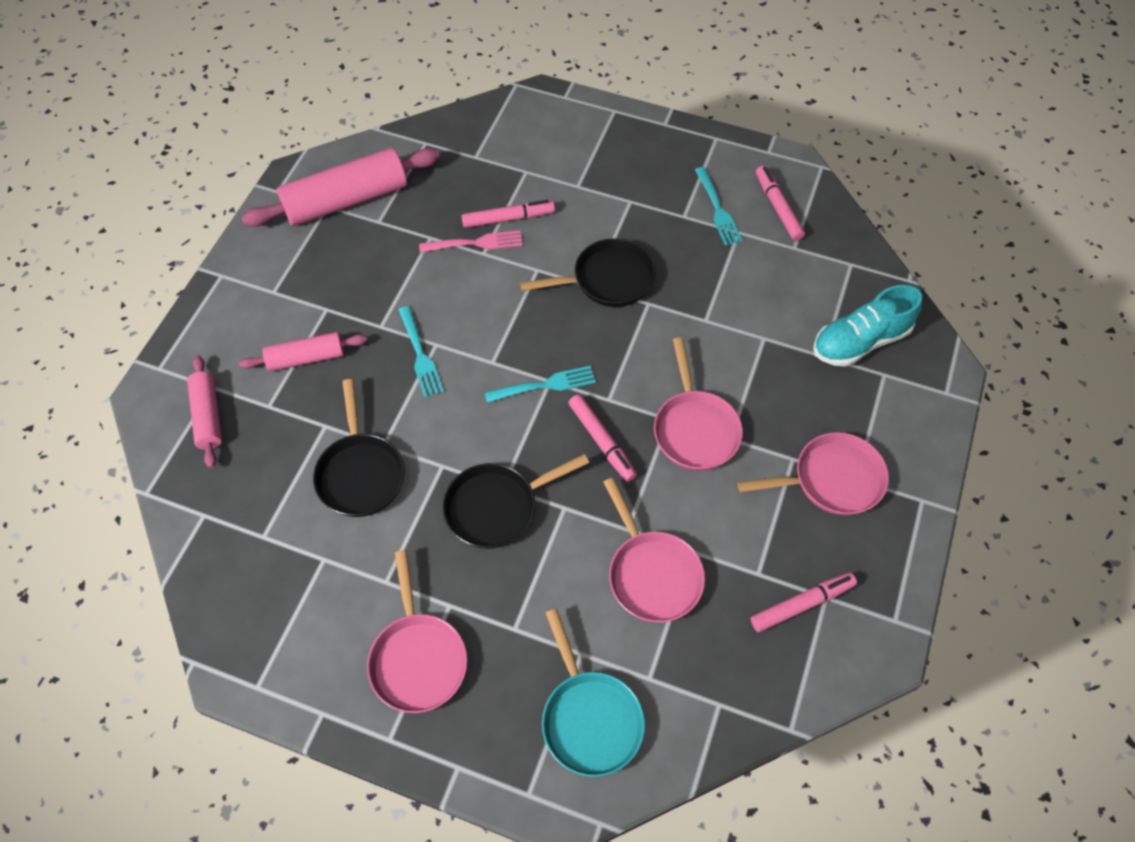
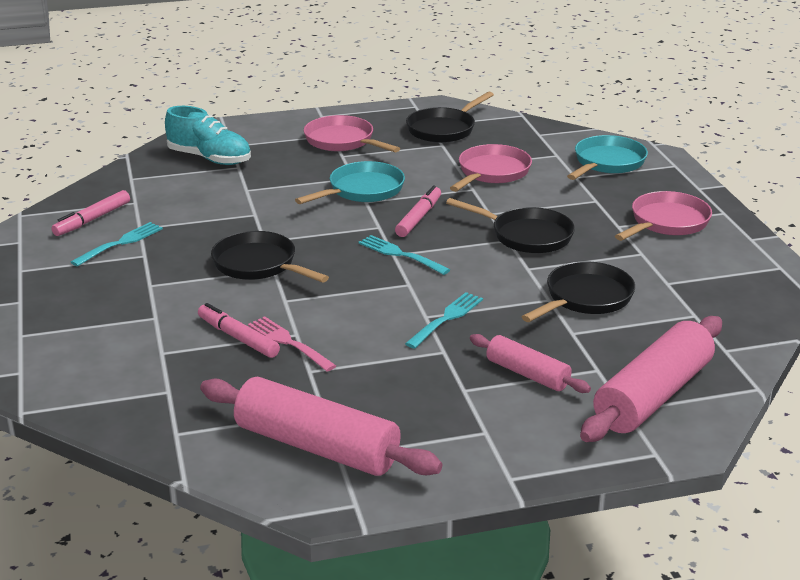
camera: 125 degrees left, 30 degrees down
pink rolling pin [187,355,222,468] -> pink rolling pin [580,316,722,442], size x1.77
pink pan [654,338,743,471] -> turquoise pan [295,161,405,204]
pink marker [751,572,857,632] -> black pan [406,92,494,143]

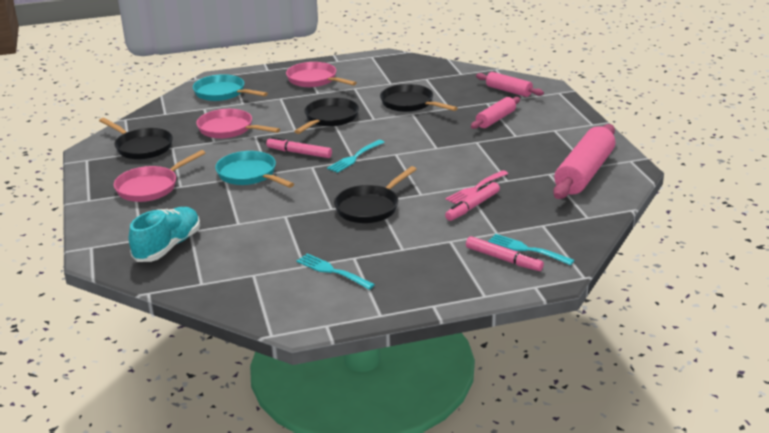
camera: 90 degrees left, 0 degrees up
pink marker [51,190,130,236] -> pink marker moved to [466,236,544,271]
turquoise fork [405,292,483,349] -> turquoise fork moved to [488,234,574,265]
pink rolling pin [580,316,722,442] -> pink rolling pin [476,72,544,97], size x0.56

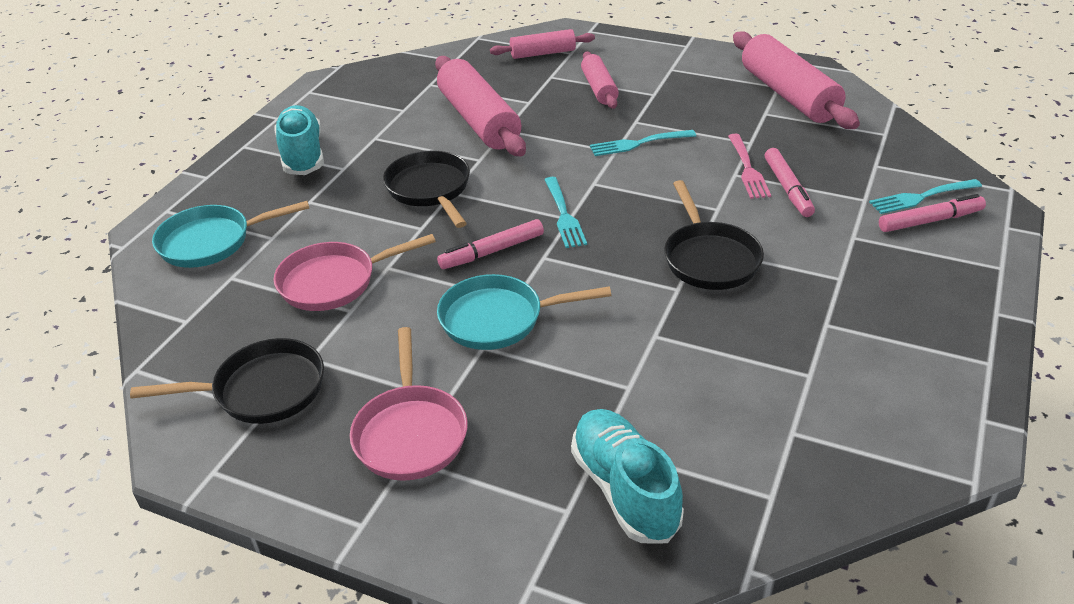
camera: 50 degrees left, 10 degrees up
pink pan [286,62,357,87] -> turquoise shoe [274,105,324,175]
turquoise fork [297,253,375,290] -> turquoise fork moved to [590,130,696,156]
black pan [380,84,458,112] -> pink rolling pin [435,56,526,156]

